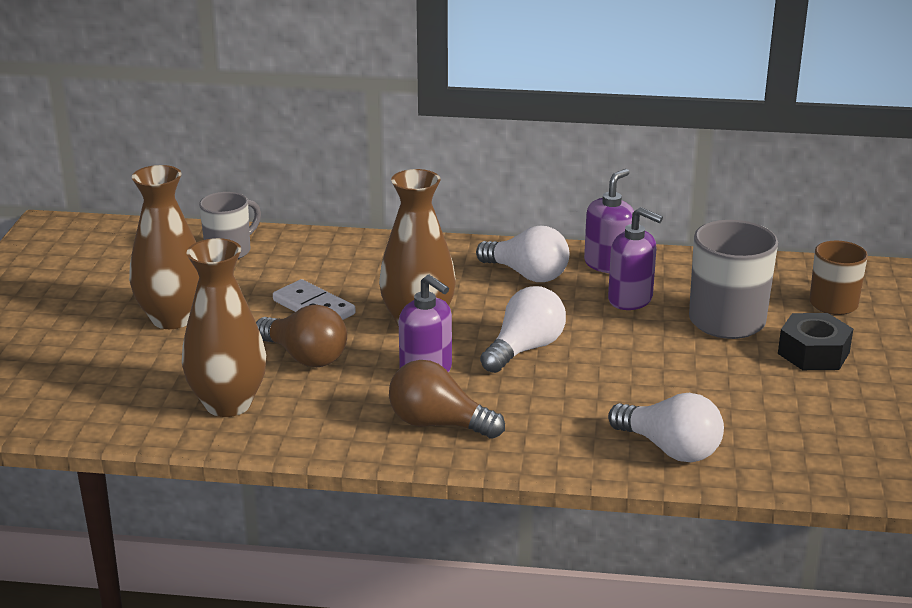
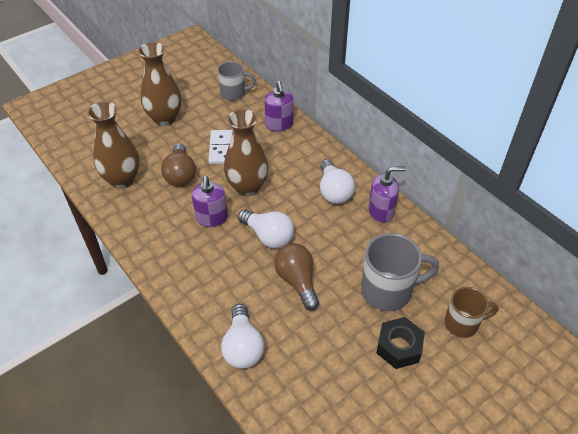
camera: 45 degrees right, 20 degrees up
brown light bulb [389,360,505,439] -> brown light bulb moved to [274,243,319,311]
white light bulb [480,286,566,373] -> white light bulb turned 45 degrees clockwise [238,209,294,248]
purple soap dispenser [608,207,663,310] -> purple soap dispenser moved to [264,81,294,131]

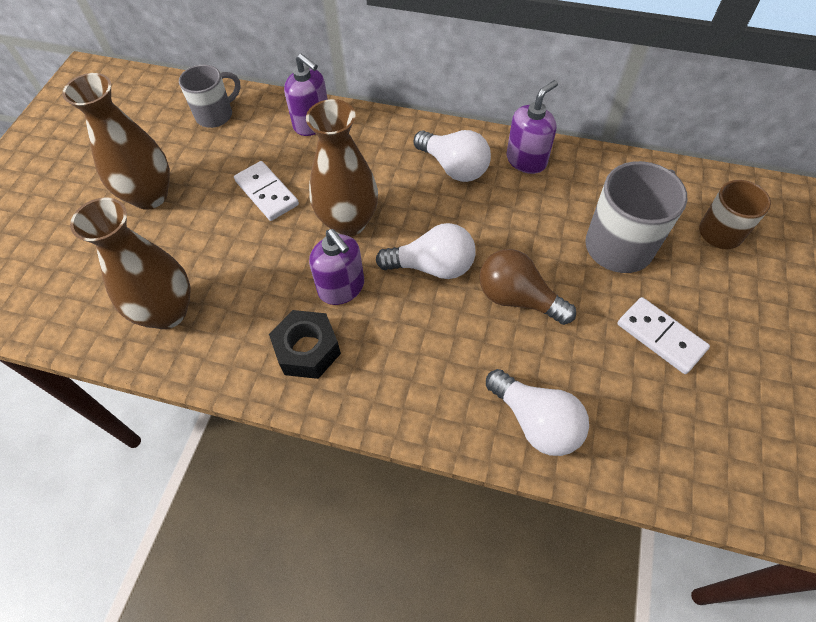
camera: 35 degrees left, 10 degrees up
brown light bulb [161,143,196,186] -> none
black nut [376,317,425,369] -> black nut moved to [269,310,341,379]
none -> white domino [618,297,710,374]

